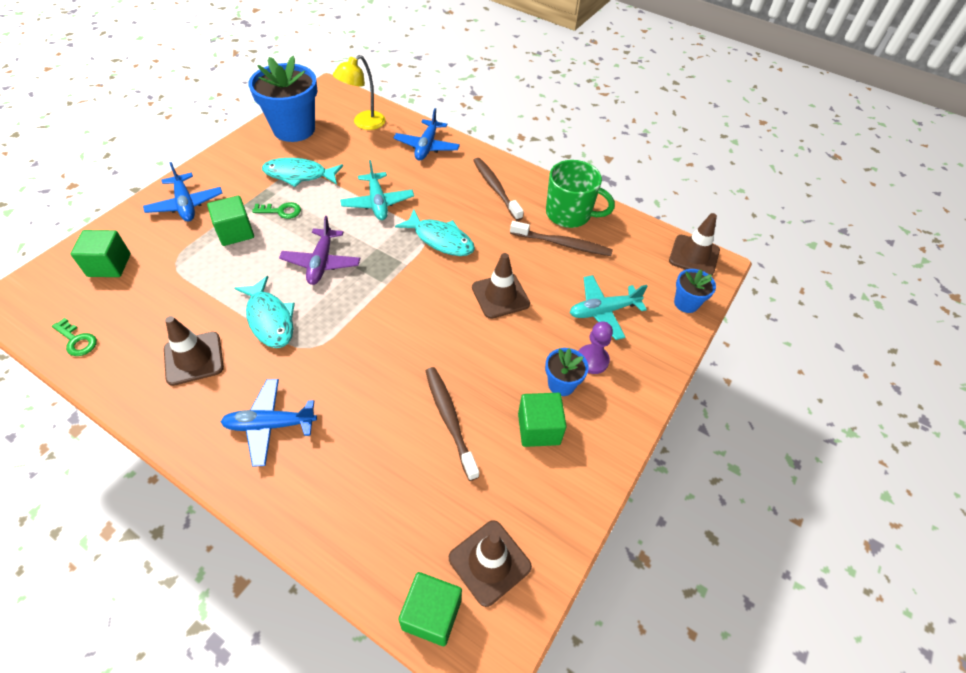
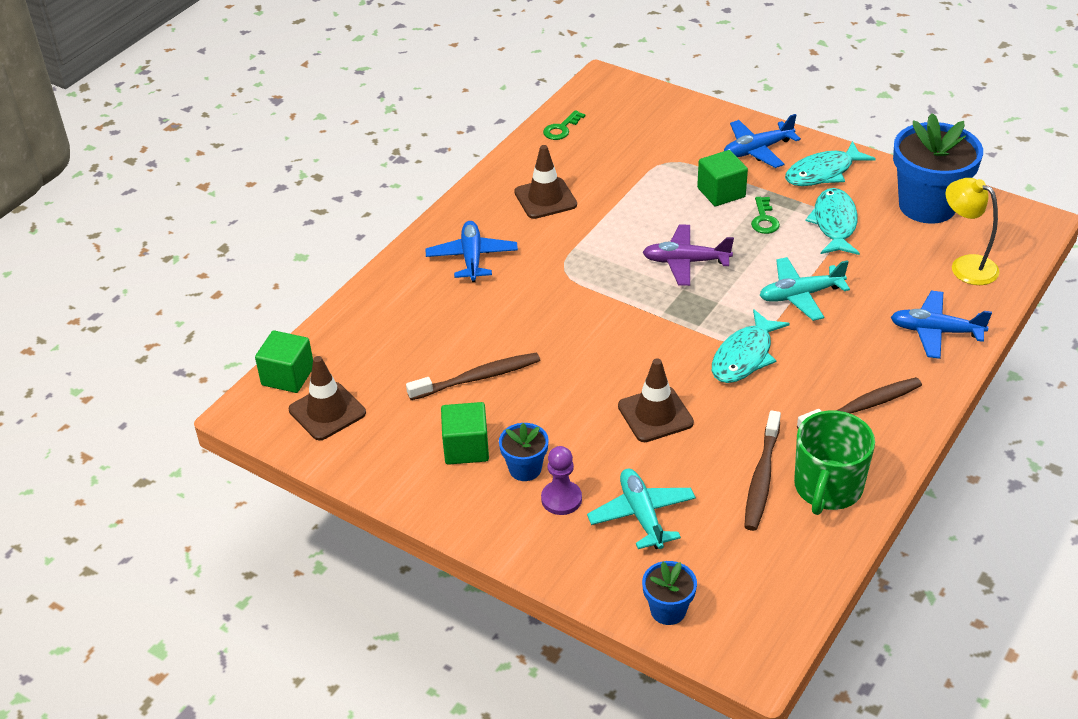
camera: 95 degrees right, 10 degrees down
green cube [71,230,131,277] -> none
turquoise fish [235,276,295,348] -> turquoise fish moved to [785,141,876,186]
brown traffic cone [669,213,720,275] -> none

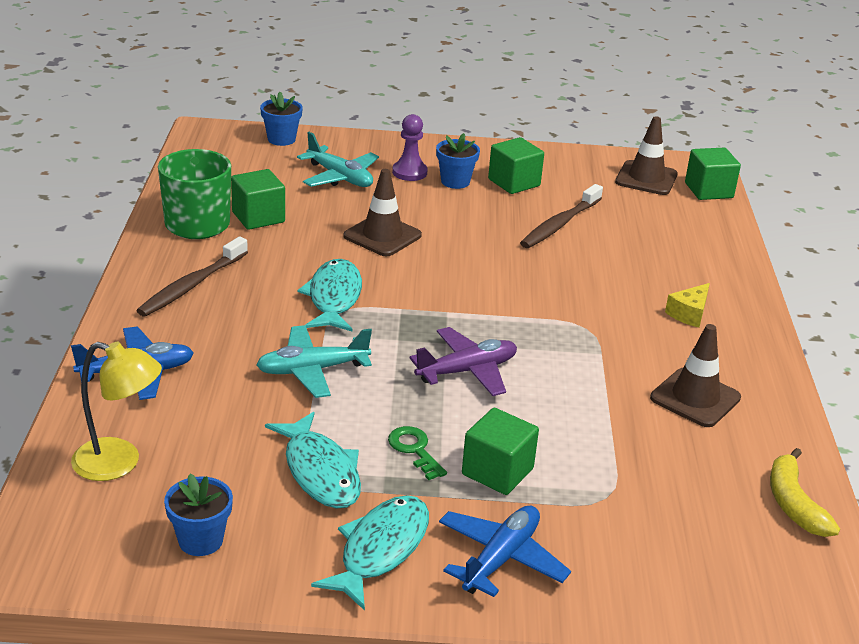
camera: 145 degrees right, 10 degrees down
blue plane [426,221,518,282] -> yellow cheese [665,283,710,328]
green key [543,110,585,140] -> yellow banana [770,448,840,537]
brown toothbrush [744,410,781,531] -> green cube [231,169,285,230]
turquoise plane [759,257,850,321] -> turquoise plane turned 150 degrees counterclockwise [256,325,372,398]
blue flower pot [893,113,983,224] -> blue flower pot [164,473,233,556], size x0.49

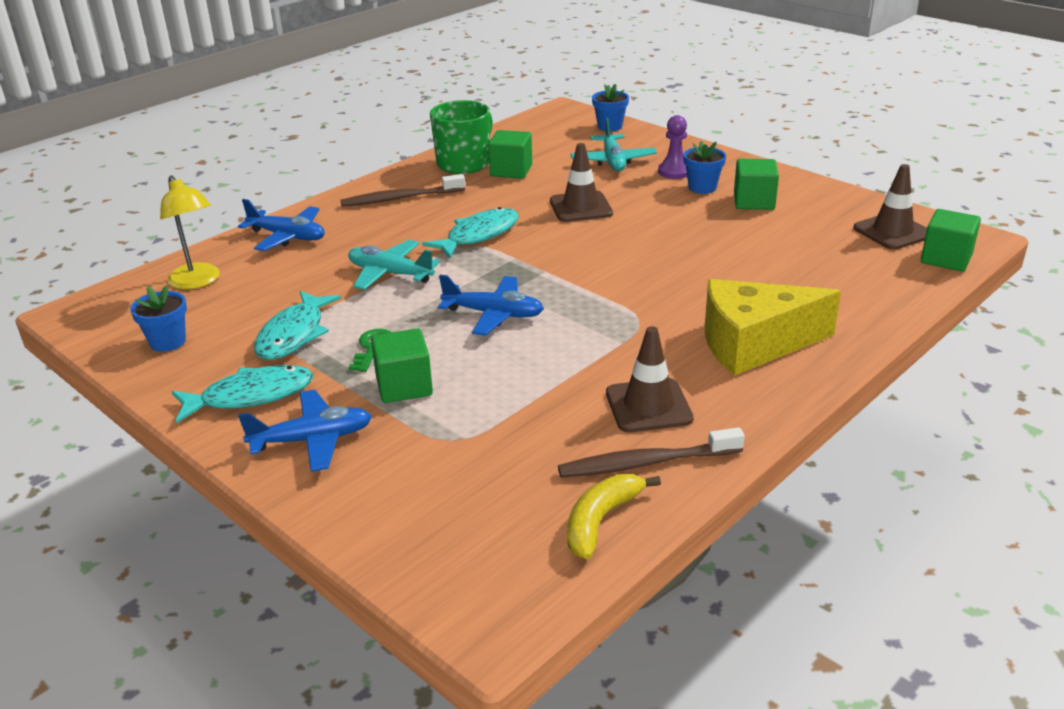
camera: 45 degrees right, 0 degrees up
purple plane [409,327,517,396] -> blue plane [438,275,544,336]
brown toothbrush [520,184,603,248] -> brown toothbrush moved to [558,427,745,478]
yellow cheese [665,283,710,328] -> yellow cheese [705,279,841,376], size x2.29

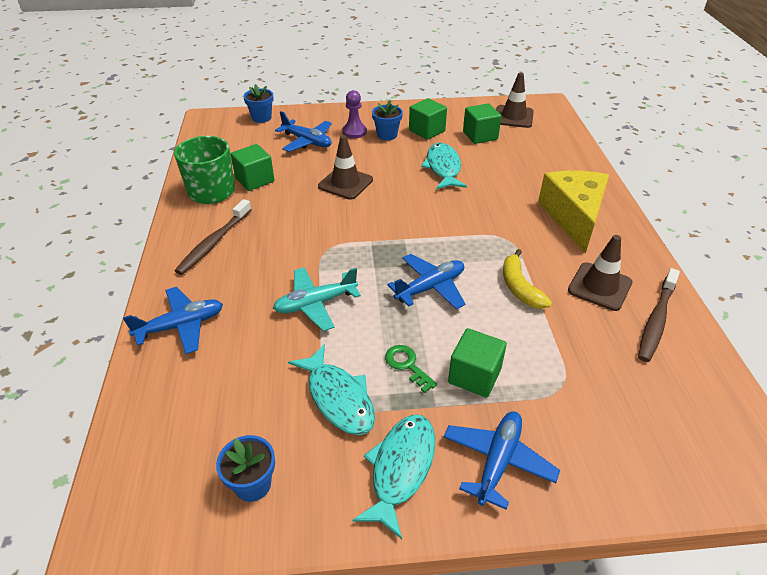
camera: 50 degrees left, 10 degrees up
yellow lamp [160,175,220,289] -> none
turquoise fish [422,207,519,258] -> turquoise fish moved to [421,143,467,189]
yellow banana [567,474,661,559] -> yellow banana moved to [503,249,552,309]
turquoise plane [570,118,657,171] -> blue plane [275,111,332,152]
yellow cheese [705,279,841,376] -> yellow cheese turned 150 degrees clockwise [538,170,609,253]
green cube [921,209,981,272] -> green cube moved to [463,103,502,144]

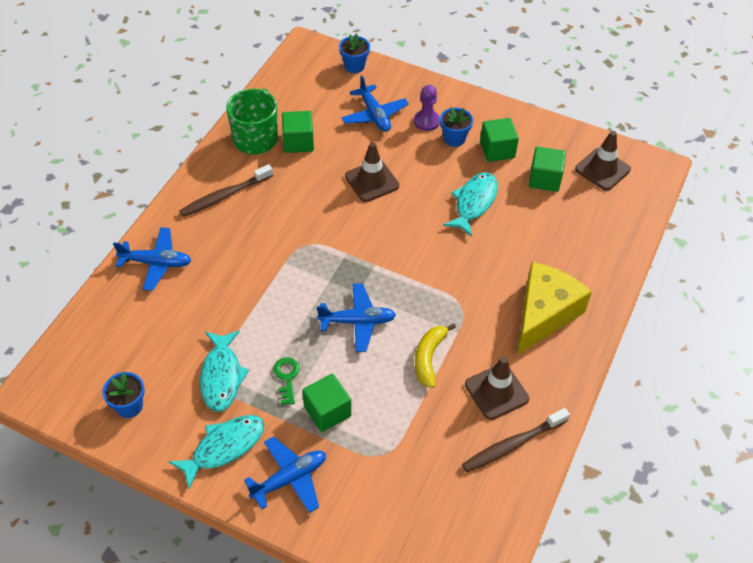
camera: 30 degrees right, 10 degrees up
turquoise plane [273,267,361,331] -> none

